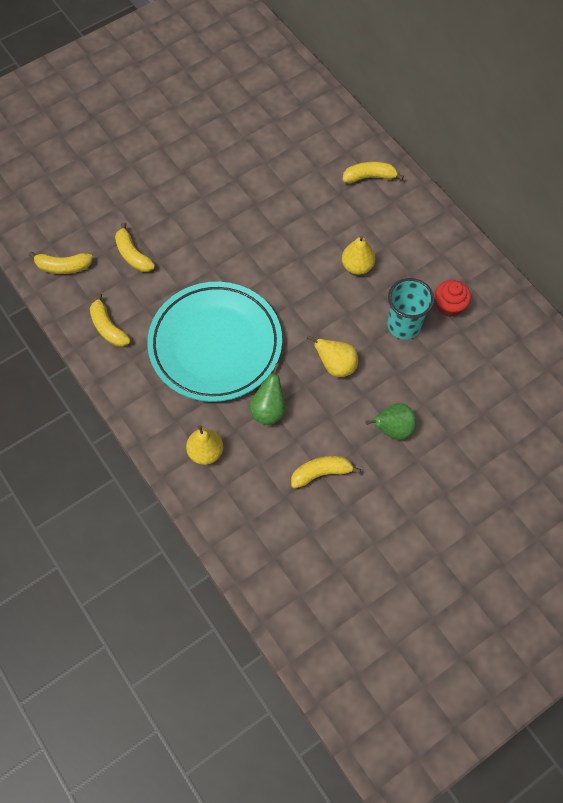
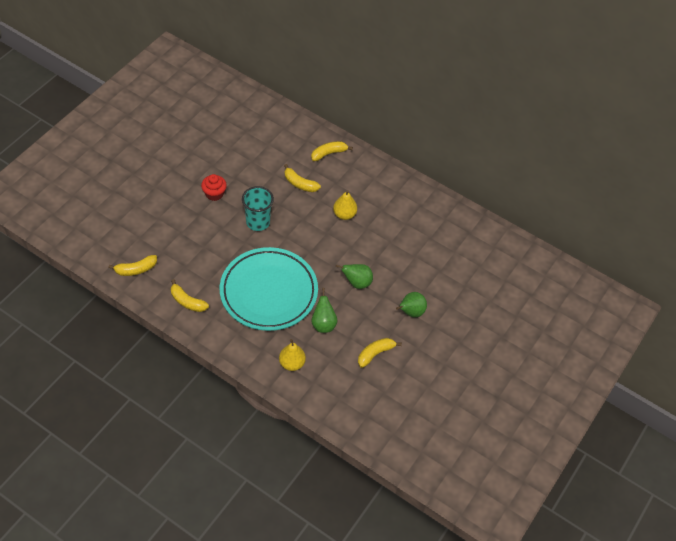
camera: 25 degrees left, 10 degrees down
yellow banana [115,222,155,272] -> yellow banana moved to [284,164,321,192]
yellow pear [307,335,358,377] -> green pear [336,264,373,289]
turquoise cup [387,278,434,339] -> turquoise cup moved to [242,186,274,231]
red cupcake [435,280,471,317] -> red cupcake moved to [201,174,227,201]

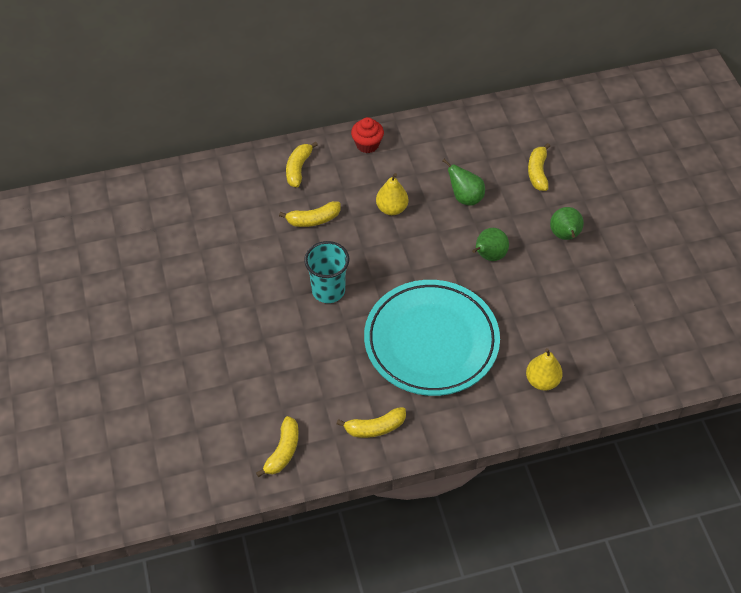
camera: 45 degrees left, 0 degrees up
red cupcake [201,174,227,201] -> red cupcake moved to [351,117,384,153]
green pear [311,288,337,333] -> green pear moved to [442,159,485,205]
yellow banana [358,338,402,368] -> yellow banana moved to [528,143,550,191]

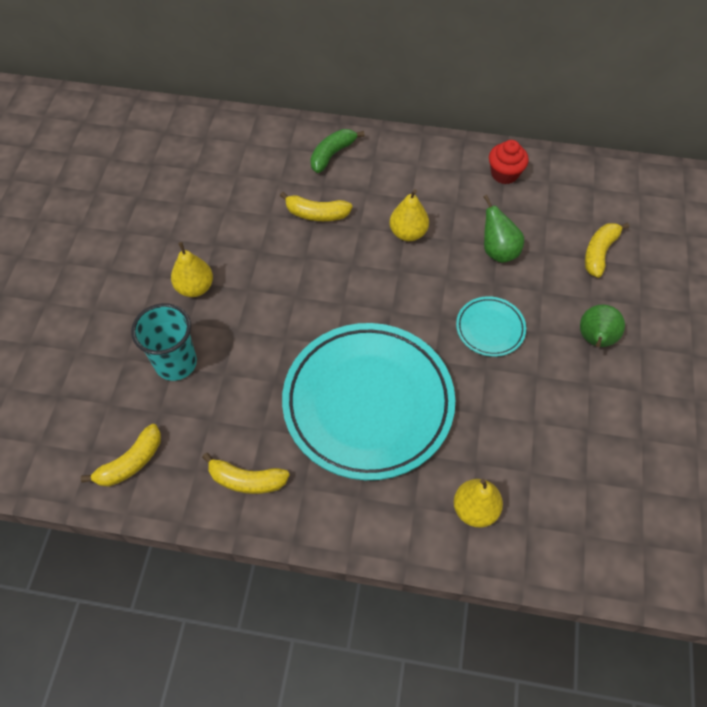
camera: 25 degrees right, 5 degrees up
yellow banana [286,141,318,188] -> green banana [310,129,365,173]
turquoise cup [304,241,349,303] -> turquoise cup moved to [131,303,197,381]
red cupcake [351,117,384,153] -> red cupcake moved to [489,140,529,184]
green pear [472,228,509,261] -> turquoise plate [456,296,526,357]
none -> yellow pear [171,242,213,297]

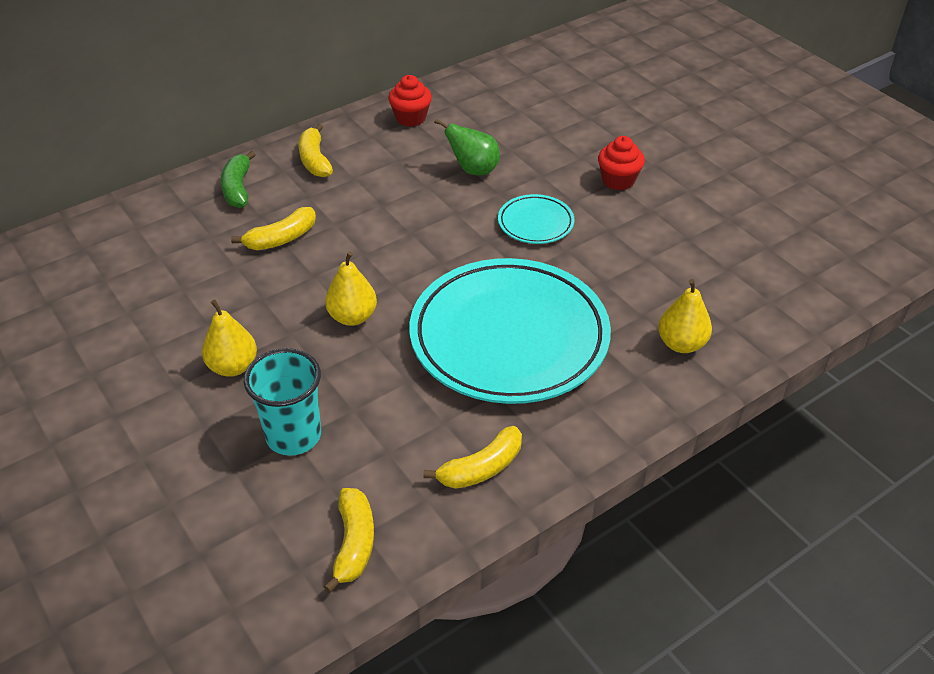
camera: 45 degrees left, 15 degrees down
yellow pear [390,189,429,241] -> yellow pear moved to [325,251,377,326]
green pear [580,304,625,347] -> red cupcake [598,136,645,190]
yellow banana [585,223,629,278] -> yellow banana moved to [299,124,333,177]

